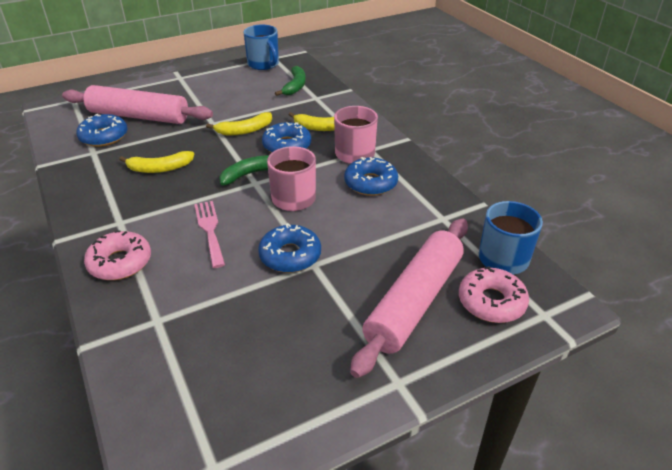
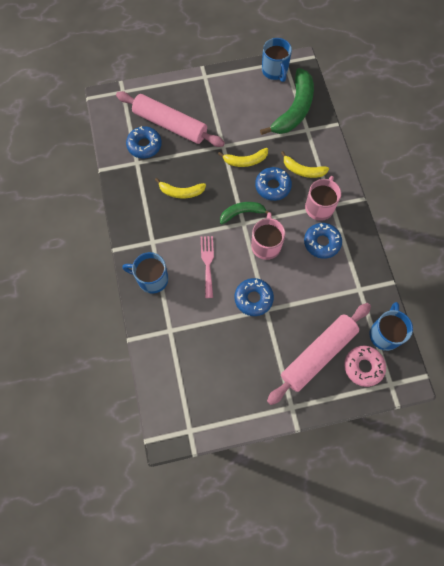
camera: 15 degrees right, 30 degrees up
pink donut [84,231,151,280] -> blue mug [122,252,168,294]
green banana [275,66,306,96] -> green banana [260,68,314,135], size x1.81

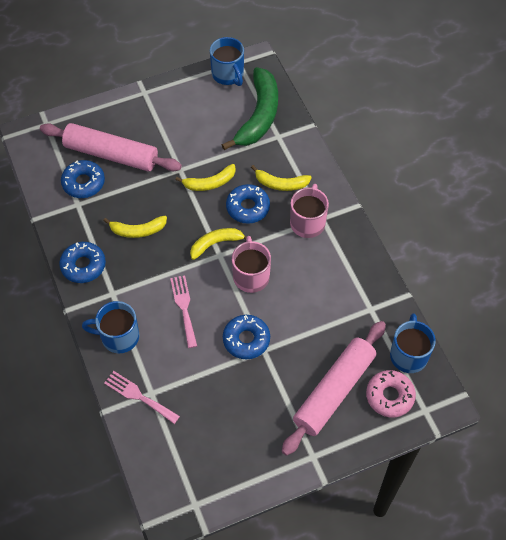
camera: 10 degrees left, 10 degrees down
green banana [220,202,272,224] -> yellow banana [190,228,252,260]
blue donut [304,223,342,259] -> blue donut moved to [59,242,106,283]
none -> pink fork [104,371,180,424]

